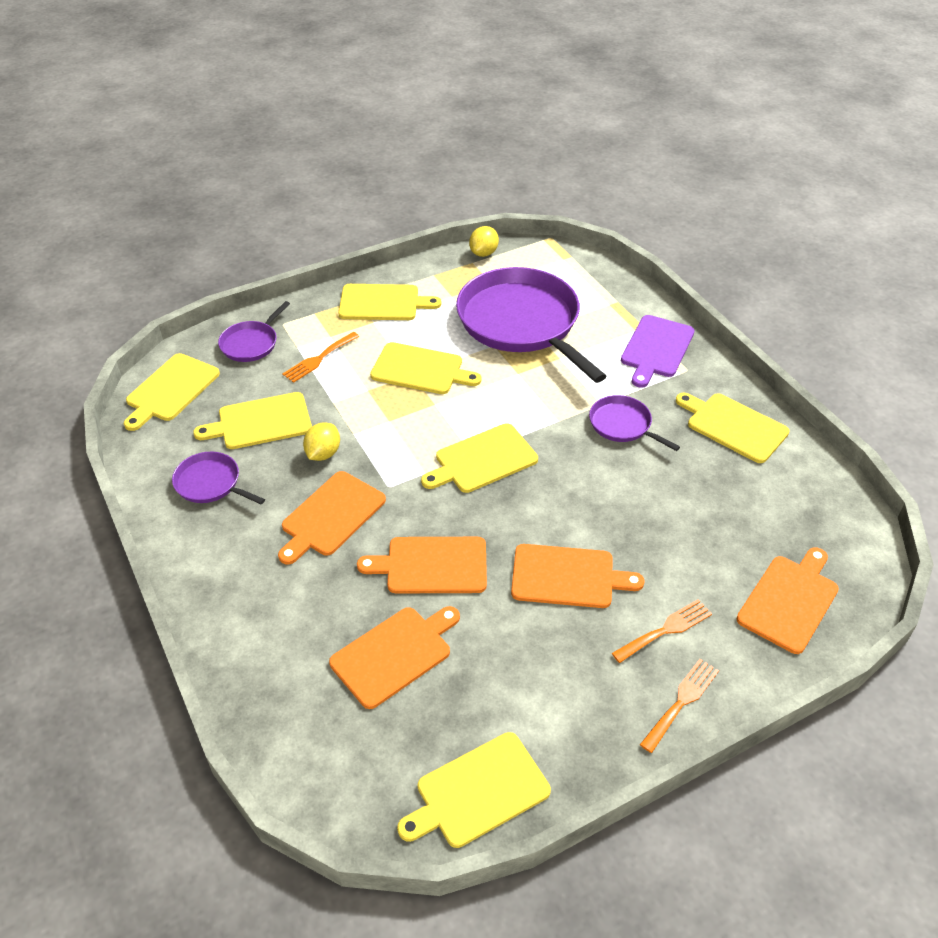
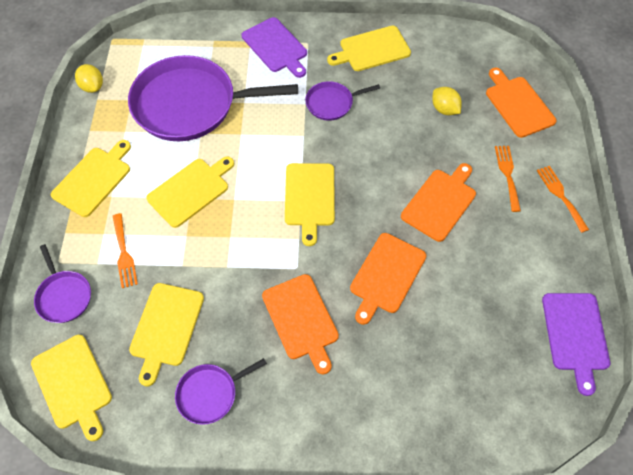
camera: 60 degrees left, 15 degrees up
yellow lemon [303,422,340,461] -> yellow lemon moved to [432,87,462,115]
orange cutting board [329,606,460,709] -> none
yellow cutting board [397,732,551,848] -> purple cutting board [542,293,610,396]

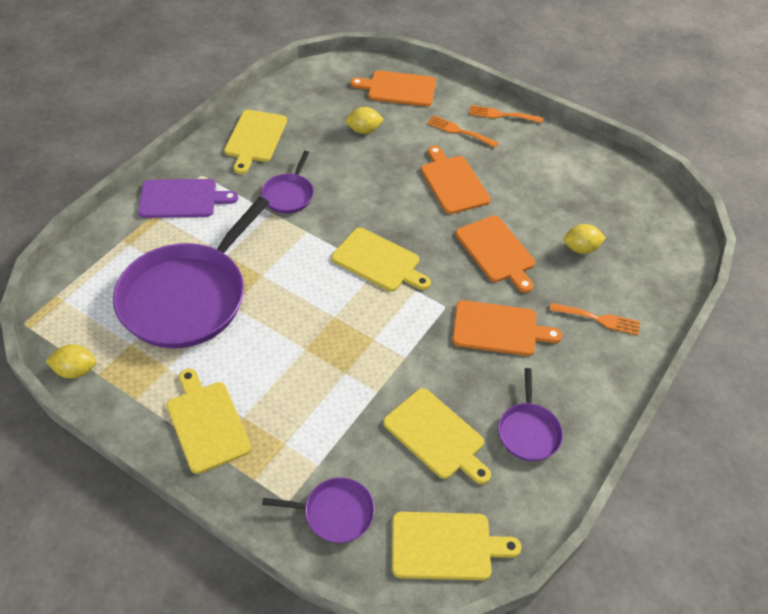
camera: 60 degrees left, 10 degrees down
orange fork [113,213,138,288] -> orange fork moved to [550,303,640,335]
yellow cutting board [146,156,234,228] -> none
purple cutting board [542,293,610,396] -> none
none -> yellow lemon [563,224,606,254]

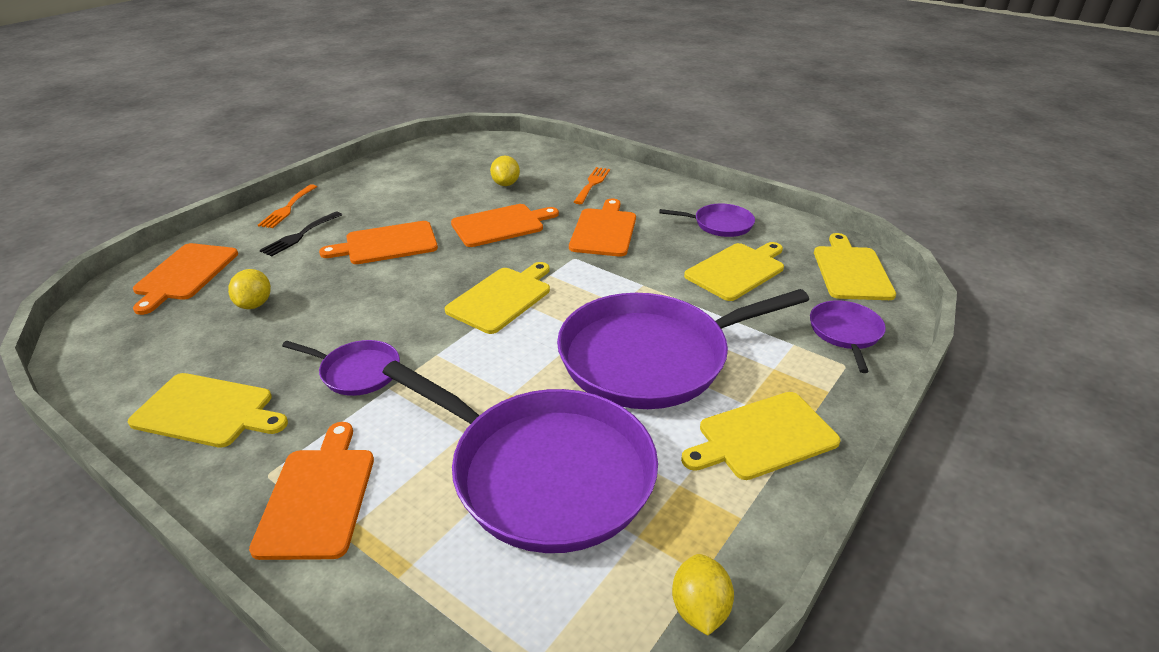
camera: 85 degrees left, 15 degrees down
purple cutting board [138,179,238,218] -> orange cutting board [249,422,374,560]
orange fork [427,115,499,148] -> black fork [260,212,342,257]
none -> purple pan [557,289,809,409]

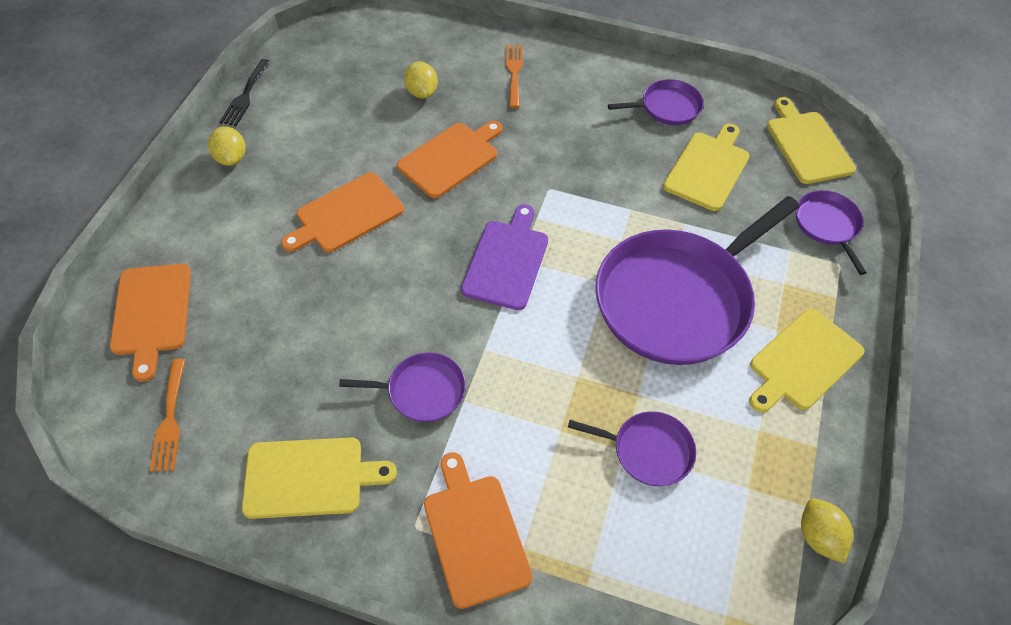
camera: 20 degrees left, 20 degrees up
yellow lemon [228,269,271,309] -> yellow lemon moved to [208,126,246,166]
orange fork [258,184,317,228] -> orange fork moved to [149,359,185,472]
black fork [260,212,342,257] -> black fork moved to [219,59,271,126]
purple pan [382,360,658,553] -> purple pan [568,411,696,486], size x0.46
yellow cutting board [445,262,550,334] -> purple cutting board [461,204,548,310]
orange cutting board [569,199,636,257] -> none

